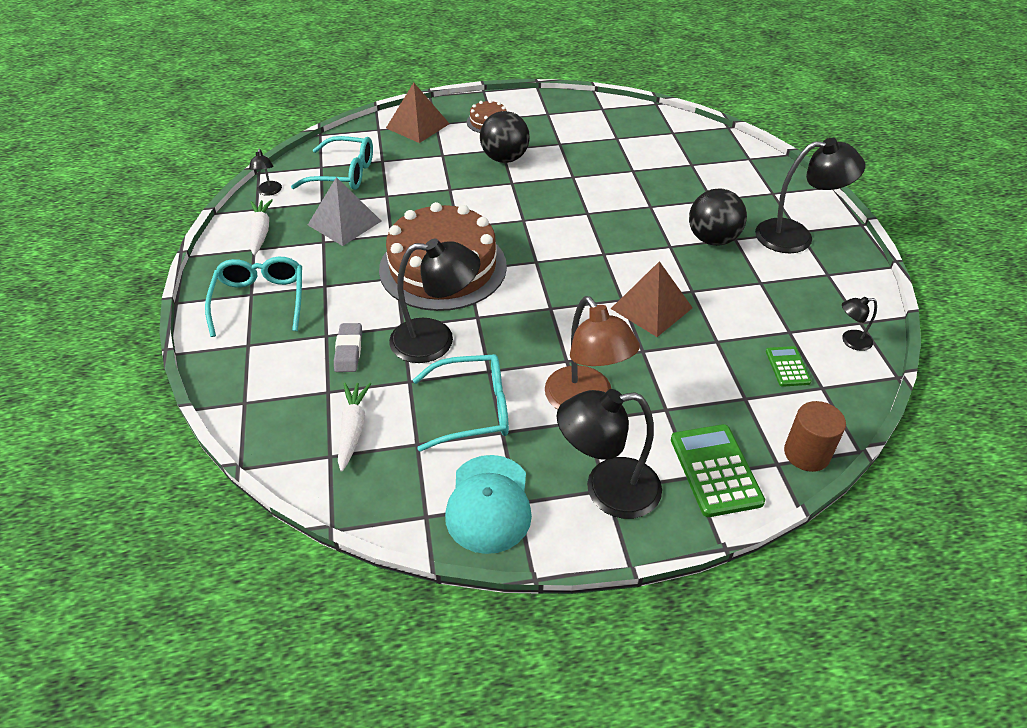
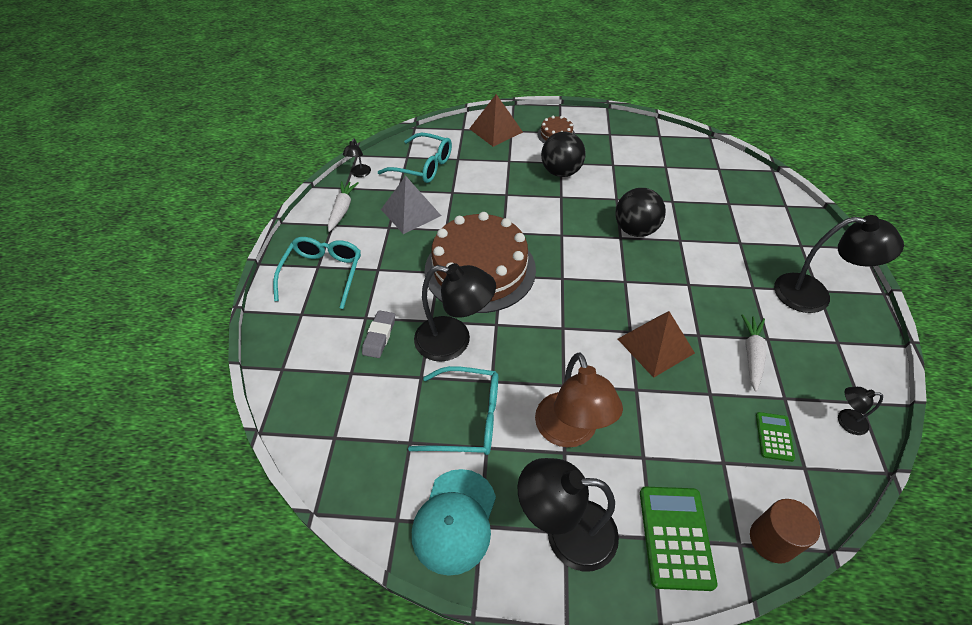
camera: 15 degrees right, 5 degrees up
white carrot [338,383,371,472] -> white carrot moved to [741,314,766,391]
black ball [689,188,747,246] -> black ball moved to [615,188,666,237]

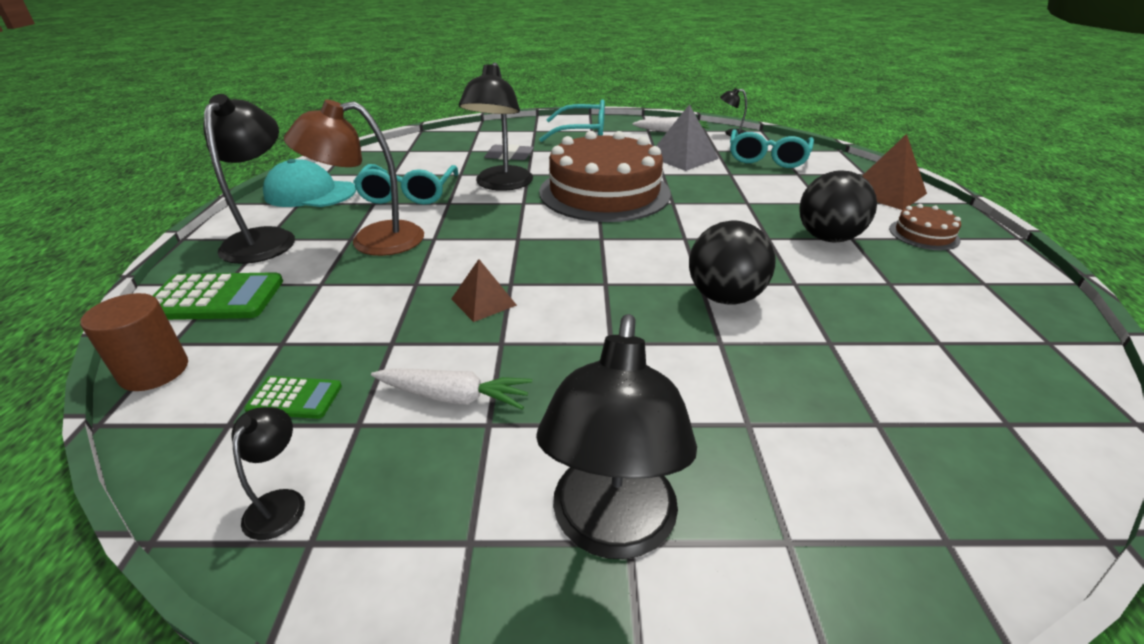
camera: 85 degrees right, 15 degrees down
brown pyramid [618,311,695,378] -> brown pyramid [451,259,517,322], size x0.61

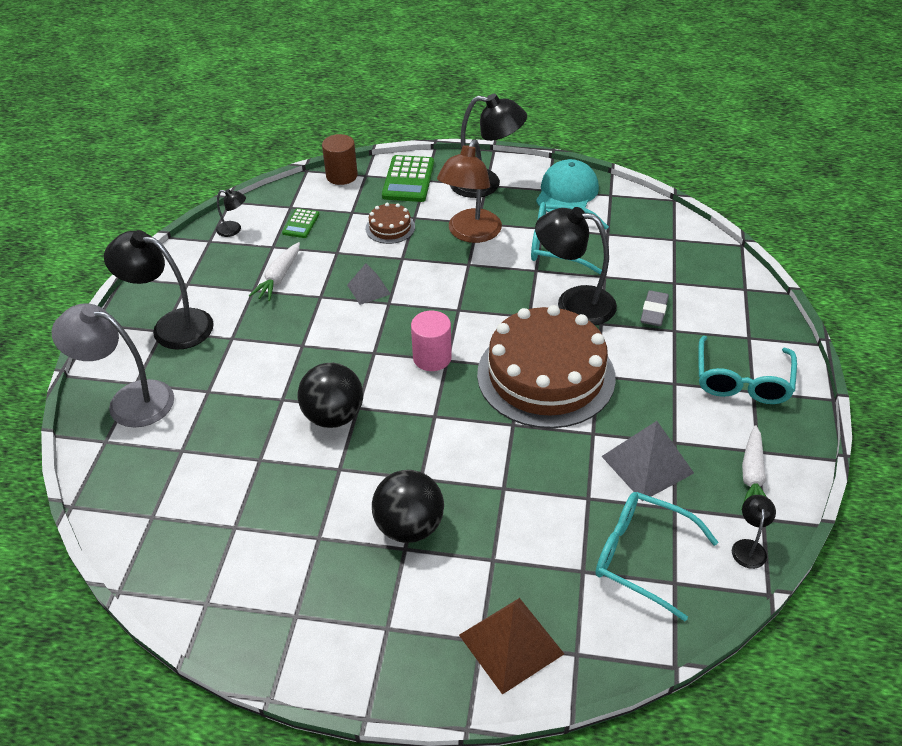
camera: 100 degrees right, 10 degrees up
brown lamp [284,100,424,256] -> brown lamp turned 150 degrees counterclockwise [437,139,502,243]
brown pyramid [451,259,517,322] -> grey pyramid [347,263,391,305]
brown cake [889,204,961,250] -> brown cake moved to [365,203,415,244]
none -> grey lamp [52,303,174,428]
none -> pink cylinder [411,311,452,371]

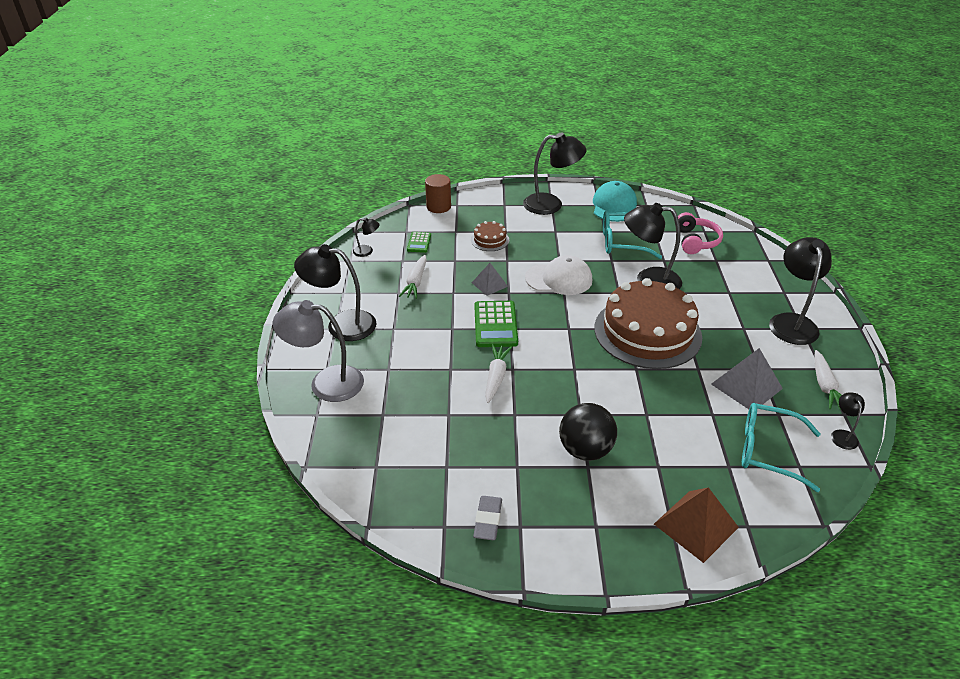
camera: 10 degrees left, 5 degrees down
black ball [297,363,363,428] -> white carrot [485,344,512,403]
green calculator [382,155,434,202] -> green calculator moved to [474,301,518,347]
pink cylinder [411,311,452,371] -> none
brown lamp [437,139,502,243] -> none
grey eraser [641,290,669,326] -> grey eraser moved to [473,496,502,540]
turquoise glasses [698,336,797,404] -> black lamp [769,237,832,345]
none -> white cap [525,255,592,295]
none -> pink headphones [678,212,723,254]

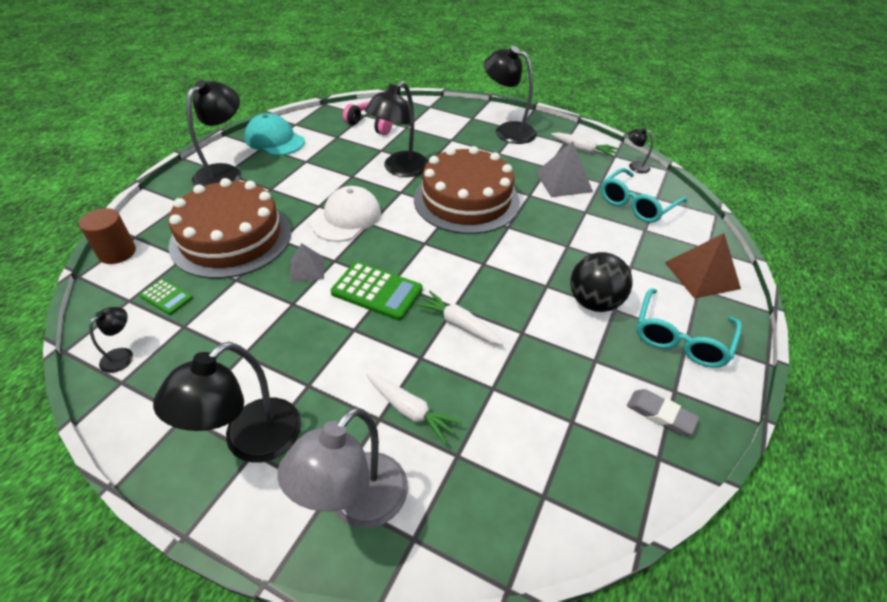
camera: 65 degrees left, 5 degrees up
white carrot [399,255,427,299] -> white carrot moved to [366,373,463,444]
brown cake [471,221,509,251] -> brown cake [168,178,291,279], size x2.36
turquoise glasses [603,211,662,259] -> turquoise glasses moved to [637,288,742,368]

